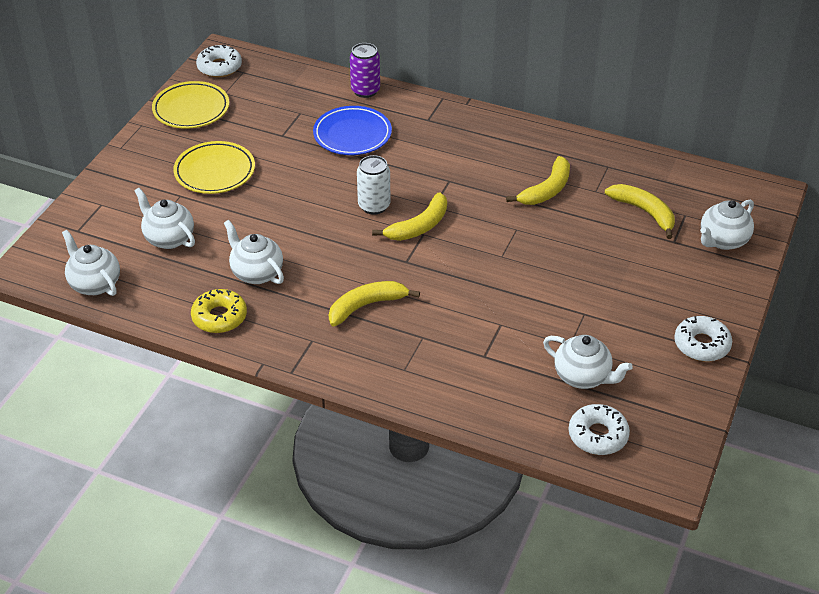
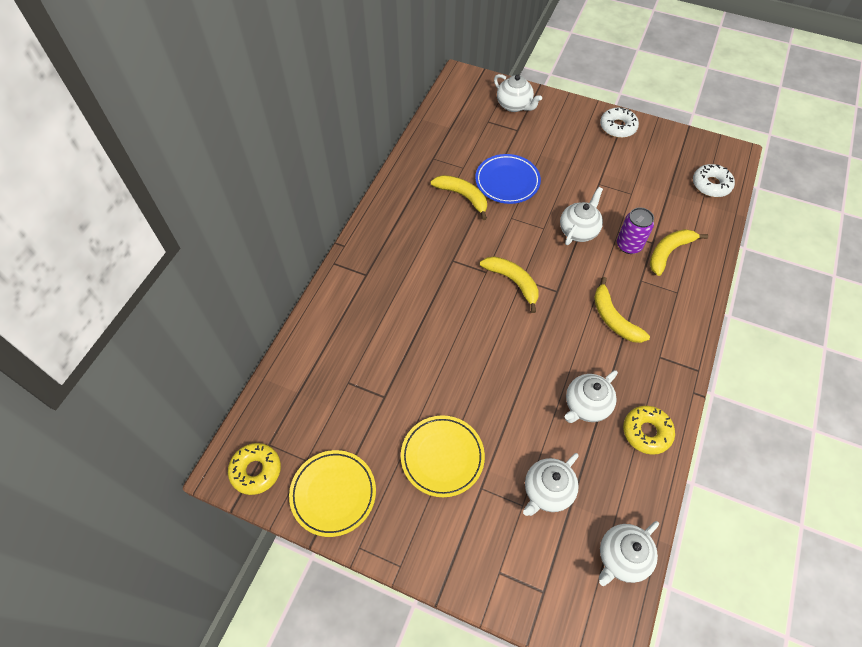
camera: 90 degrees left, 15 degrees up
white donut [196,45,242,78] -> yellow donut [228,443,281,495]
blue plate [313,106,392,155] -> blue plate moved to [475,154,541,204]
purple can [350,43,380,98] -> purple can moved to [617,207,654,254]
white can [357,155,391,215] -> none
white teapot [543,335,633,389] -> white teapot moved to [560,187,603,245]
yellow banana [605,184,675,239] -> yellow banana moved to [650,229,708,276]

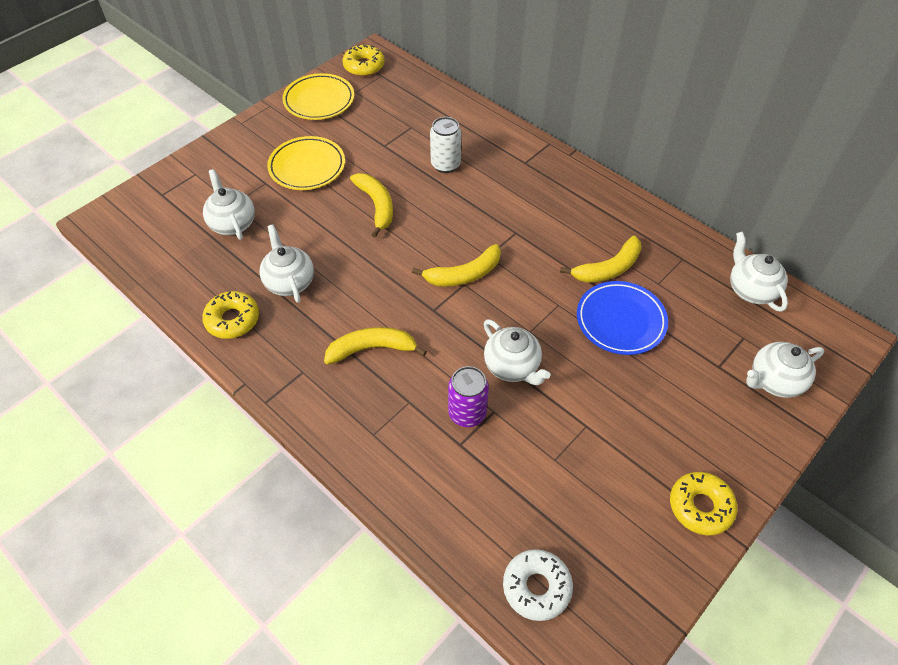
camera: 110 degrees right, 5 degrees down
white teapot [599,521,659,586] -> white teapot moved to [730,232,788,312]
white donut [600,107,639,138] -> yellow donut [670,472,737,536]
yellow banana [650,229,708,276] -> yellow banana moved to [350,173,393,238]
none -> white can [430,117,461,173]

